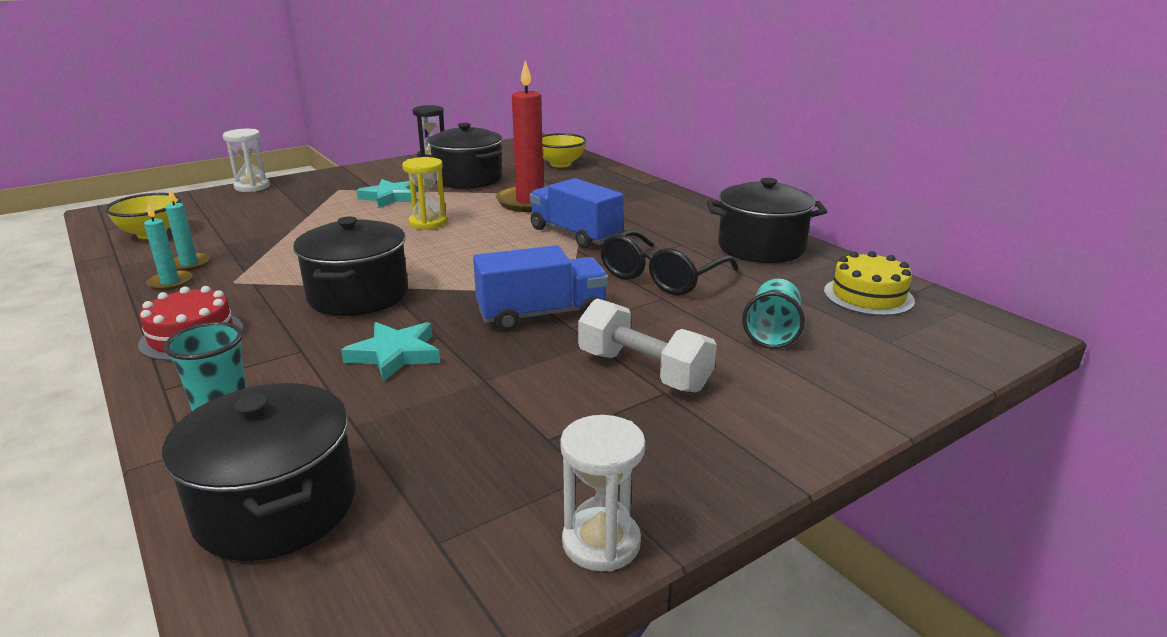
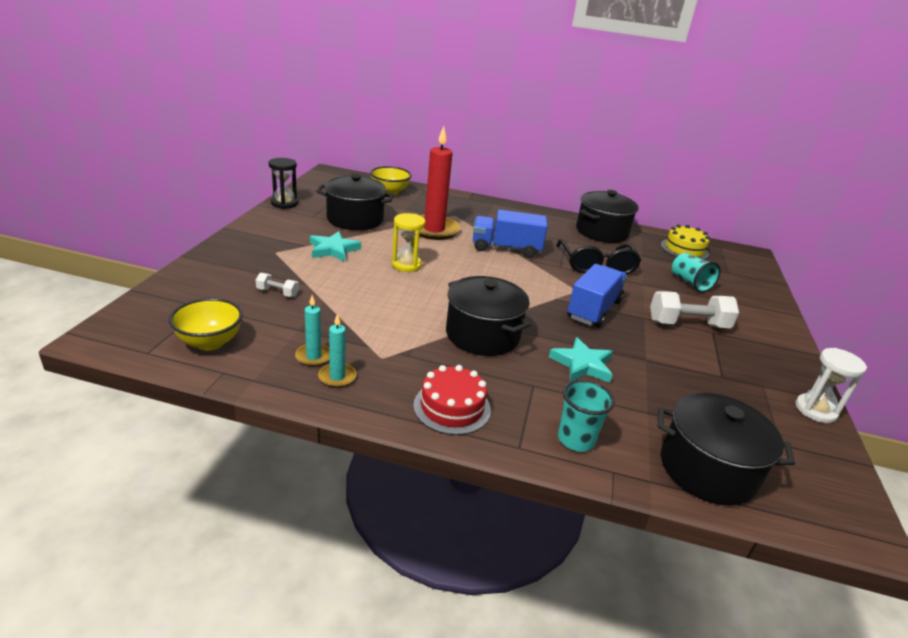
camera: 45 degrees left, 5 degrees up
white hourglass [223,129,270,192] -> none
none -> white dumbbell [256,273,299,297]

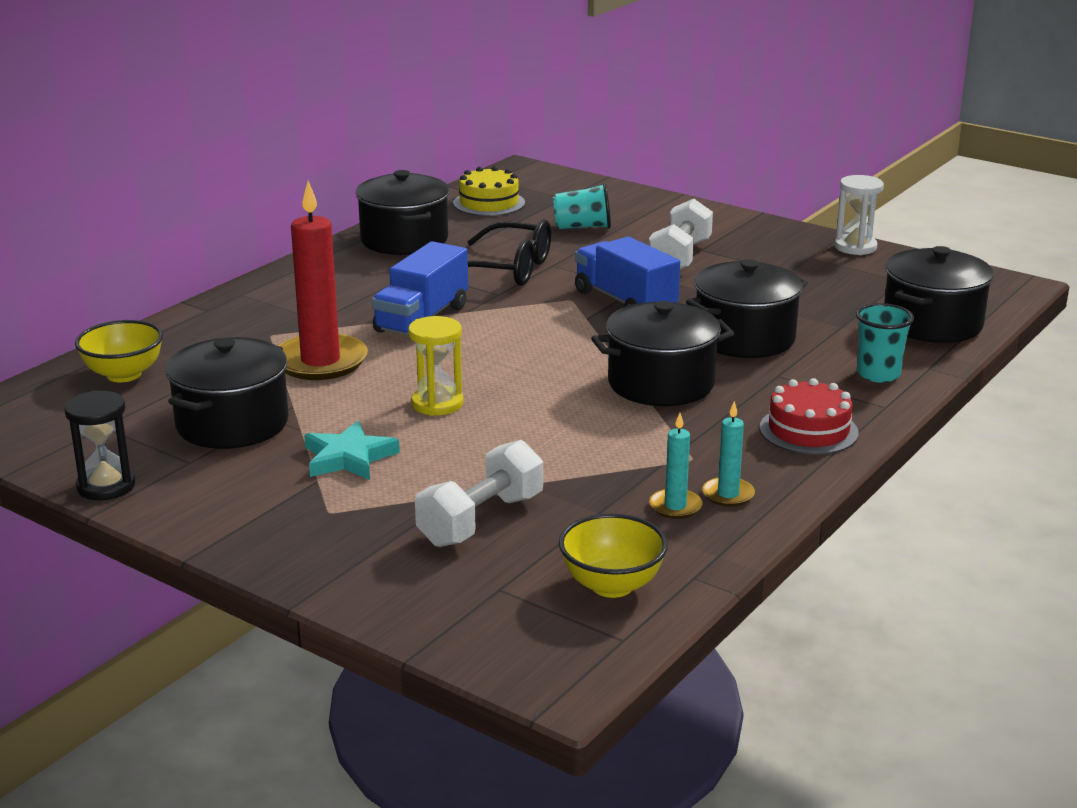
camera: 65 degrees left, 5 degrees down
white dumbbell [256,273,299,297] -> white dumbbell [415,440,543,547], size x2.02
turquoise star [549,337,613,383] -> black pot [686,259,808,358]

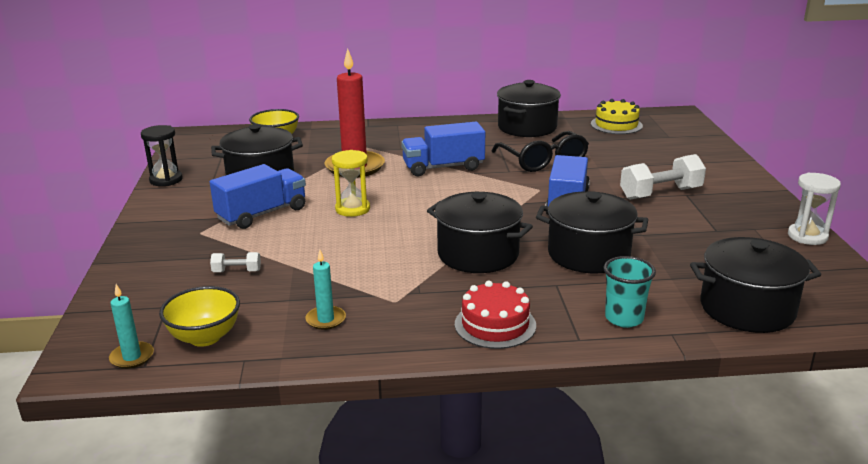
camera: 50 degrees right, 0 degrees up
turquoise star [304,421,400,480] -> blue truck [210,164,306,229]
white dumbbell [415,440,543,547] -> white dumbbell [210,252,261,272], size x0.50
turquoise cup [553,183,611,229] -> none
turquoise candle [702,401,755,507] -> turquoise candle moved to [109,284,154,369]

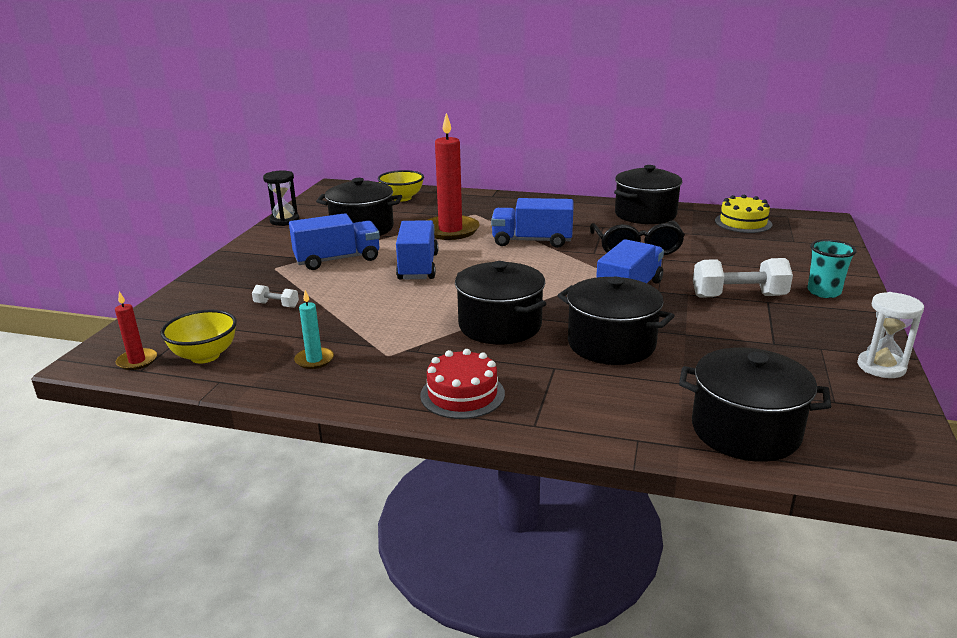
camera: 20 degrees right, 0 degrees up
turquoise candle [109,284,154,369] -> red candle [115,291,157,370]
yellow hourglass [332,150,370,217] -> blue truck [396,220,438,279]
turquoise cup [604,256,656,328] -> turquoise cup moved to [807,239,857,298]

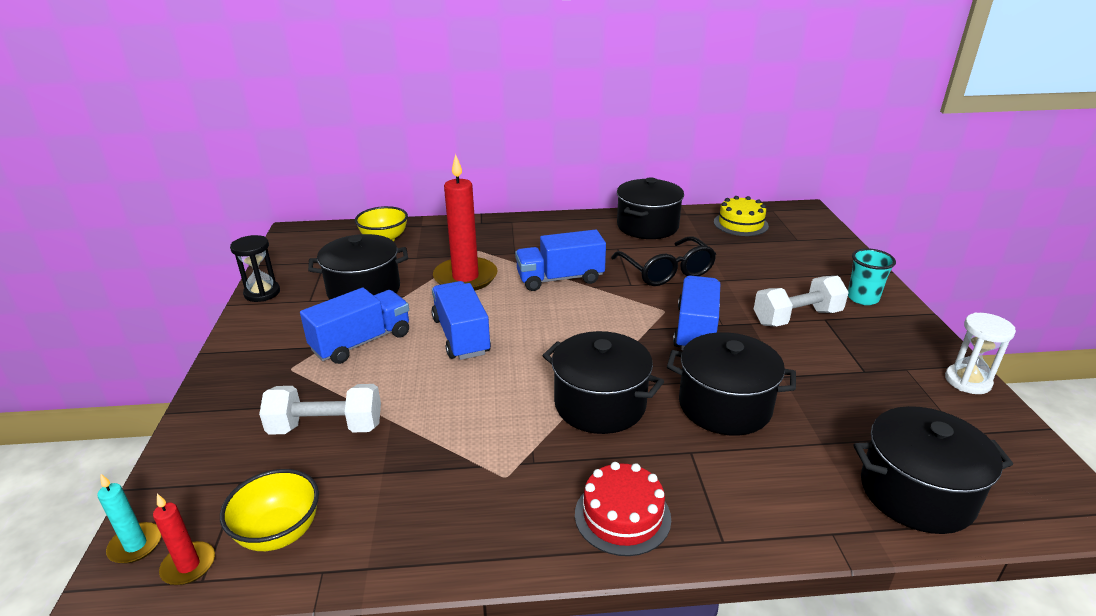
camera: 20 degrees left, 5 degrees up
white dumbbell [252,285,299,308] -> white dumbbell [259,384,381,435], size x2.02
turquoise candle [294,290,334,369] -> turquoise candle moved to [97,474,161,564]

